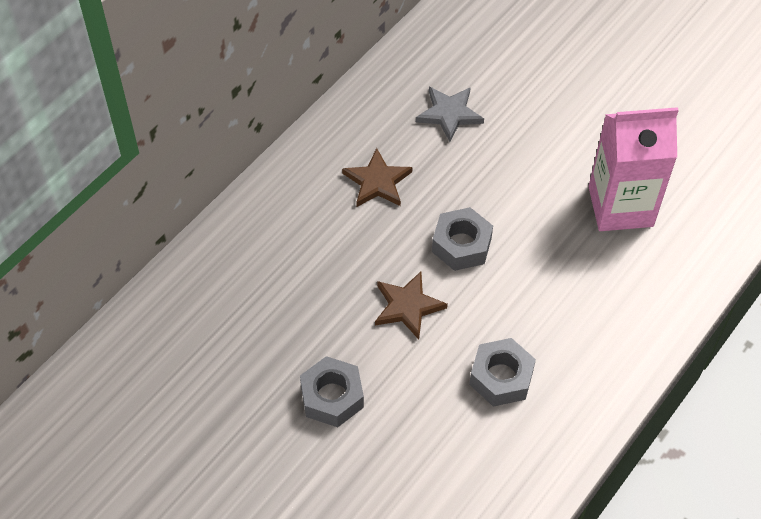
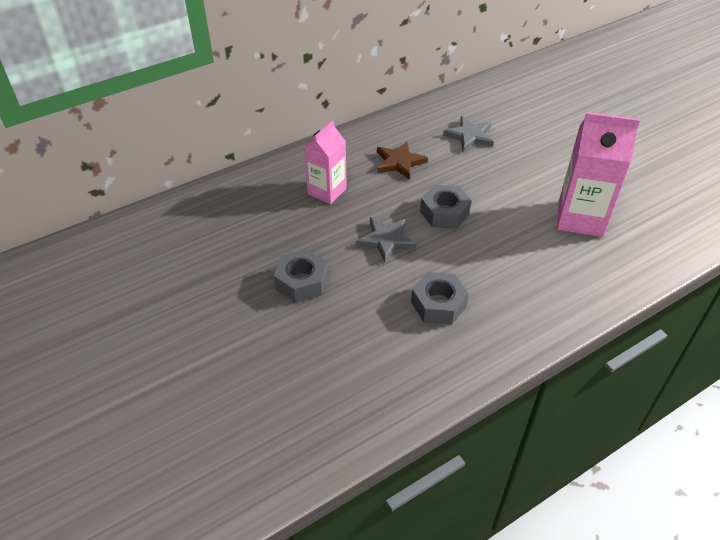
camera: 20 degrees right, 10 degrees down
brown star [375,272,448,339] -> grey star [356,217,416,263]
none -> pink carton [304,120,347,204]

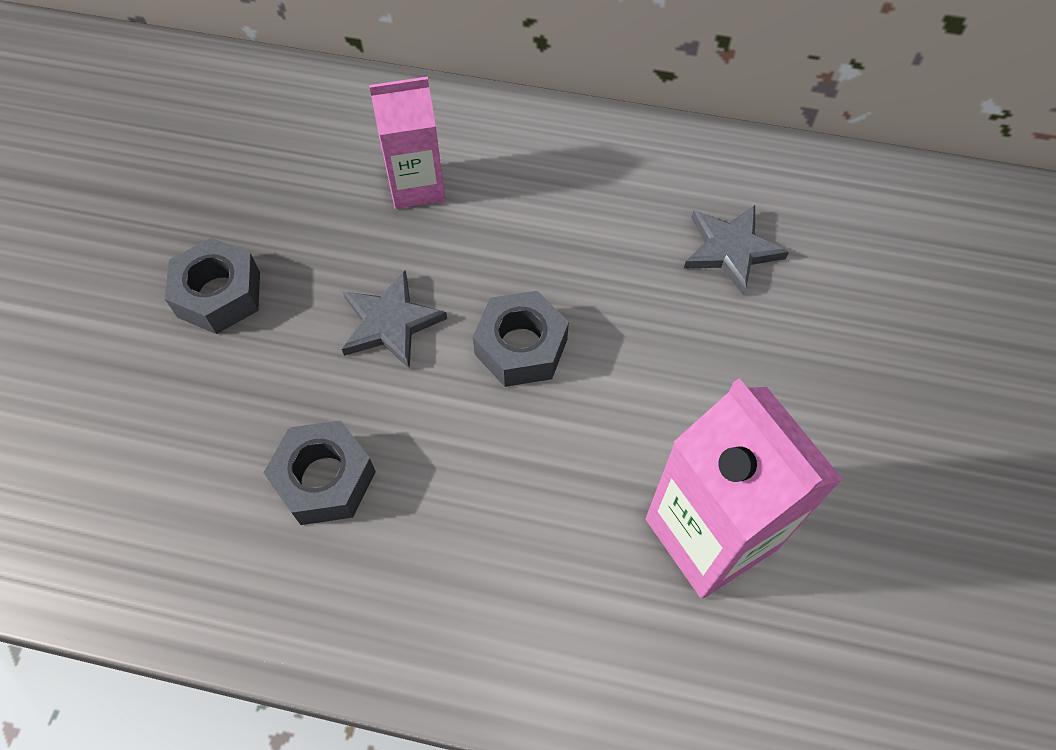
camera: 45 degrees right, 15 degrees up
brown star [377,142,428,180] -> none

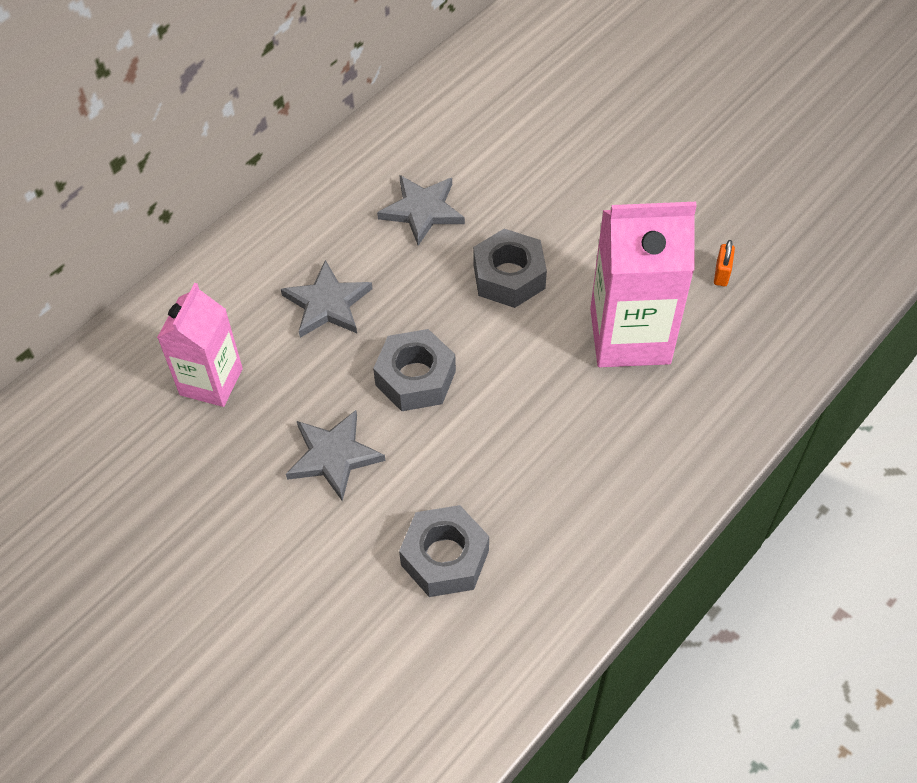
camera: 60 degrees left, 5 degrees down
grey nut [165,238,260,334] -> grey nut moved to [473,229,547,308]
none -> grey star [281,260,373,338]
none -> orange padlock [714,240,735,286]

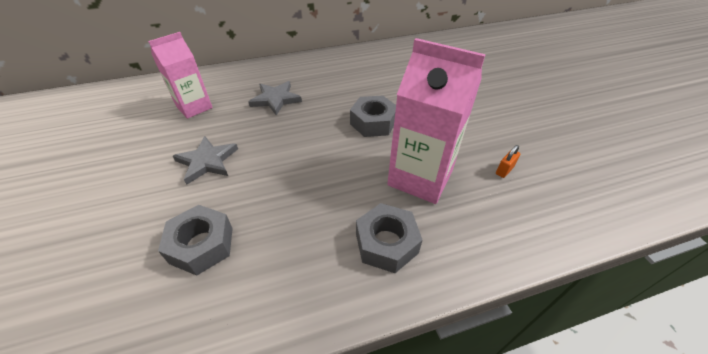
camera: 30 degrees right, 10 degrees down
grey nut [373,329,456,411] -> grey nut moved to [356,203,422,273]
grey star [377,175,465,246] -> none

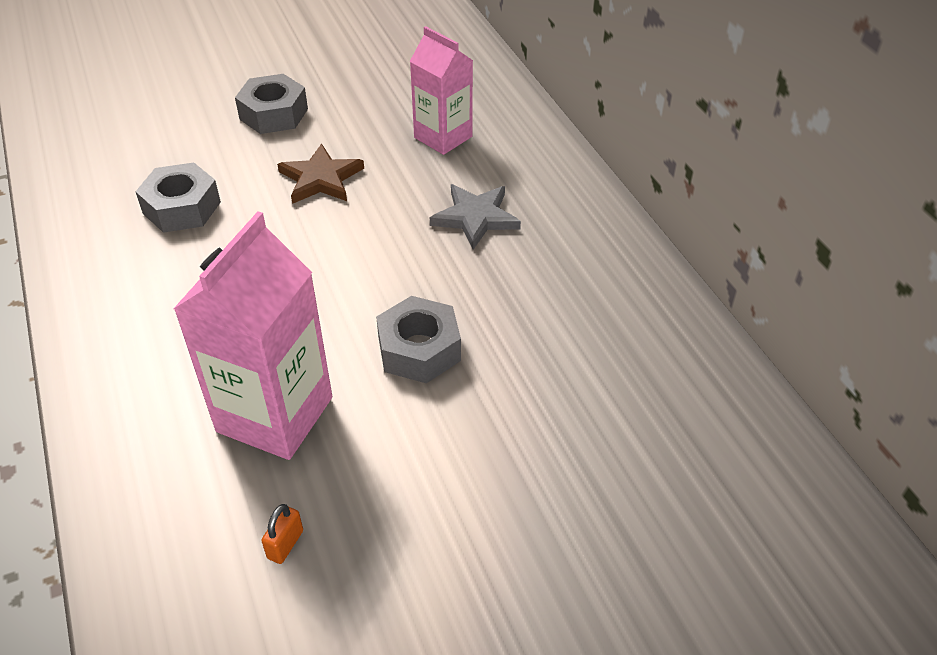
camera: 85 degrees right, 0 degrees up
grey star [173,136,238,184] -> brown star [277,143,364,204]
grey nut [356,203,422,273] -> grey nut moved to [235,74,308,134]
orange padlock [496,145,520,178] -> orange padlock turned 75 degrees clockwise [261,504,303,564]

